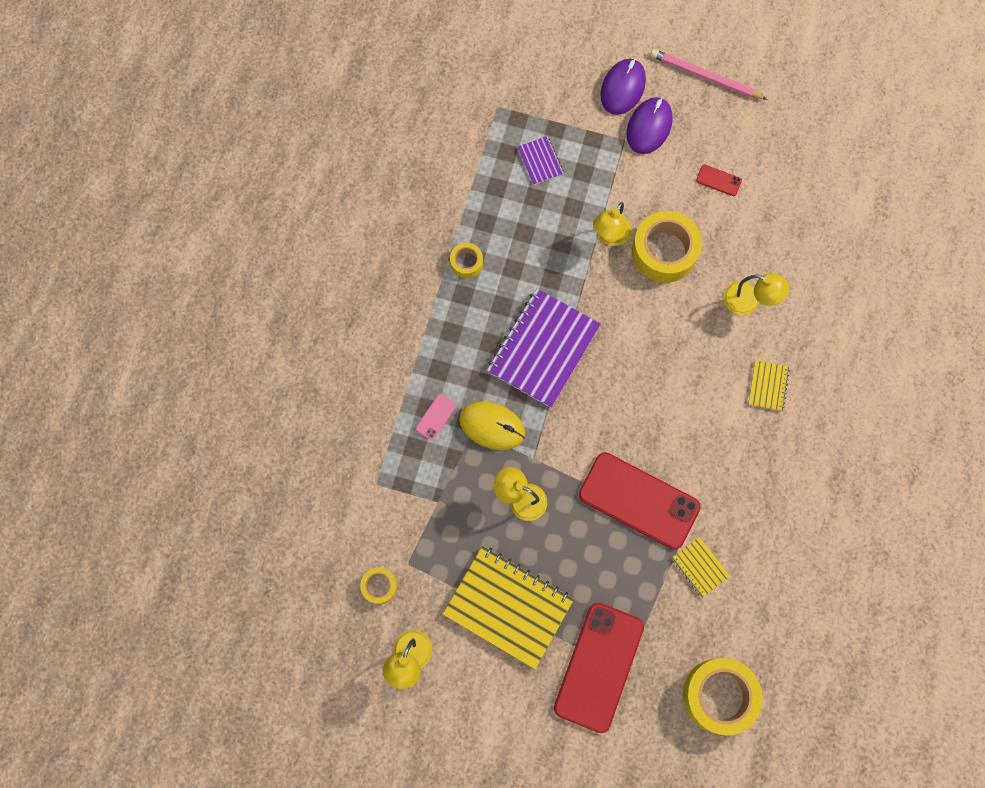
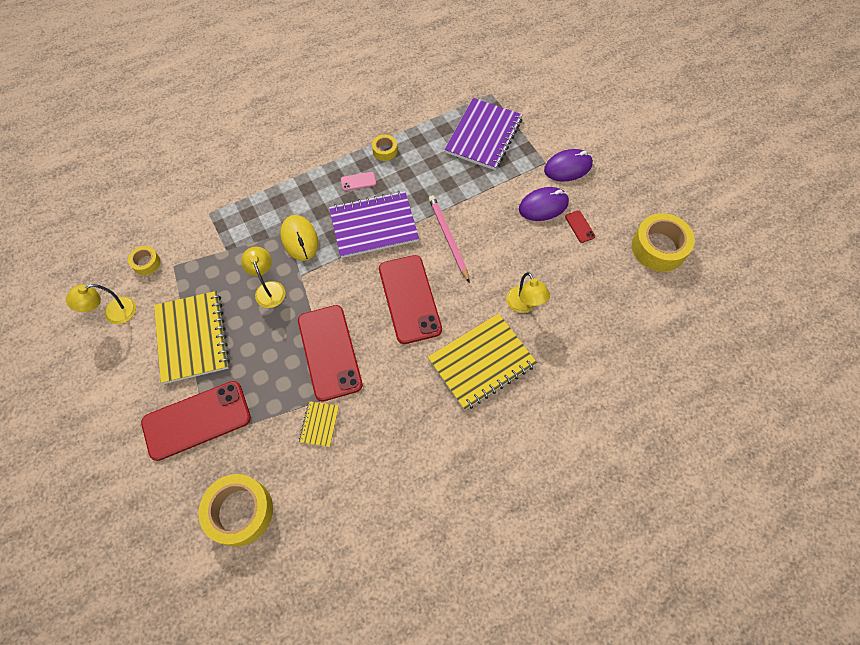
camera: 45 degrees right, 10 degrees down
pink phone [416,394,456,440] -> pink phone moved to [341,172,376,191]
purple notebook [518,136,564,185] -> purple notebook [445,98,523,170], size x2.16
yellow lamp [593,202,632,246] -> none
purple mouse [600,59,646,115] -> purple mouse moved to [519,187,569,221]
yellow tape [632,211,702,283] -> yellow tape moved to [632,213,695,272]
pink pencil [651,49,767,100] -> pink pencil moved to [429,195,470,283]
yellow notebook [748,360,790,411] -> yellow notebook [428,313,537,411], size x2.16
none -> red phone [379,255,442,344]

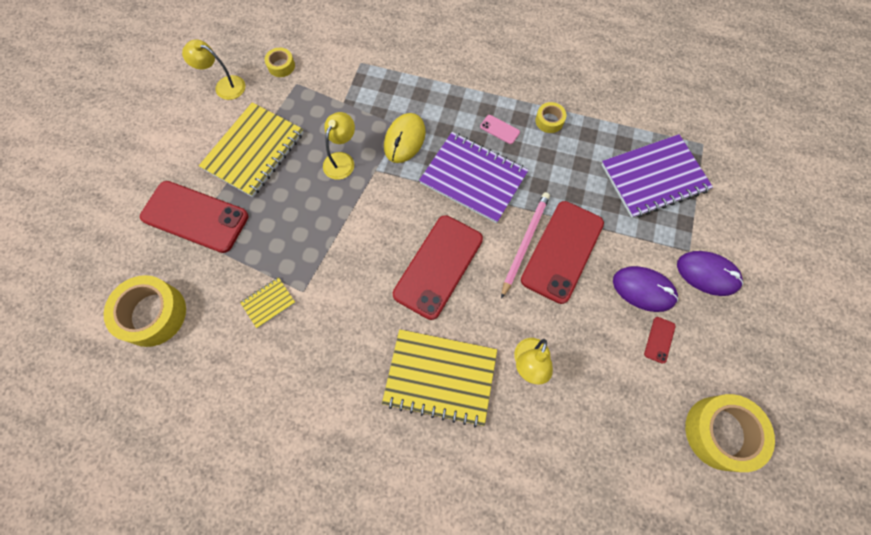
camera: 45 degrees right, 5 degrees up
red phone [298,305,363,402] -> red phone moved to [521,201,604,304]

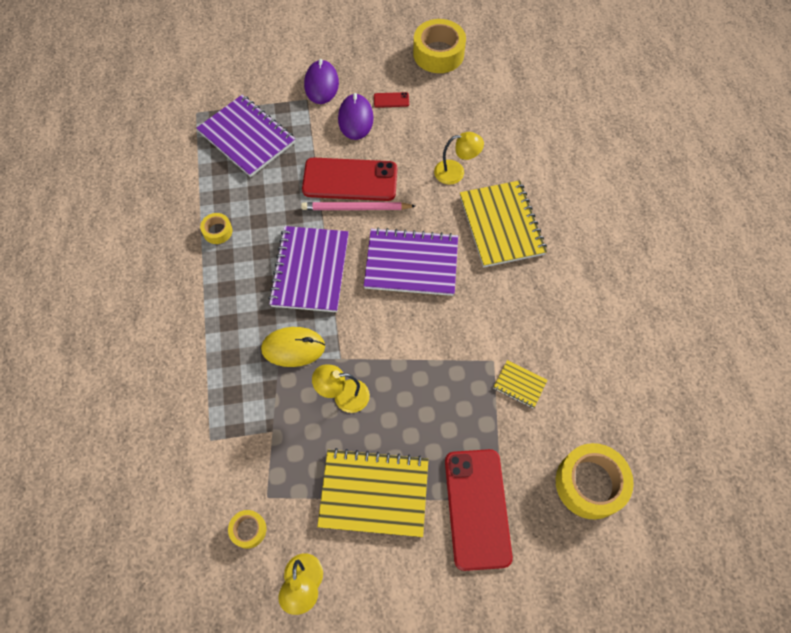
camera: 115 degrees left, 5 degrees down
red phone [393,215,483,320] -> purple notebook [364,227,458,296]
pink phone [480,115,520,144] -> none

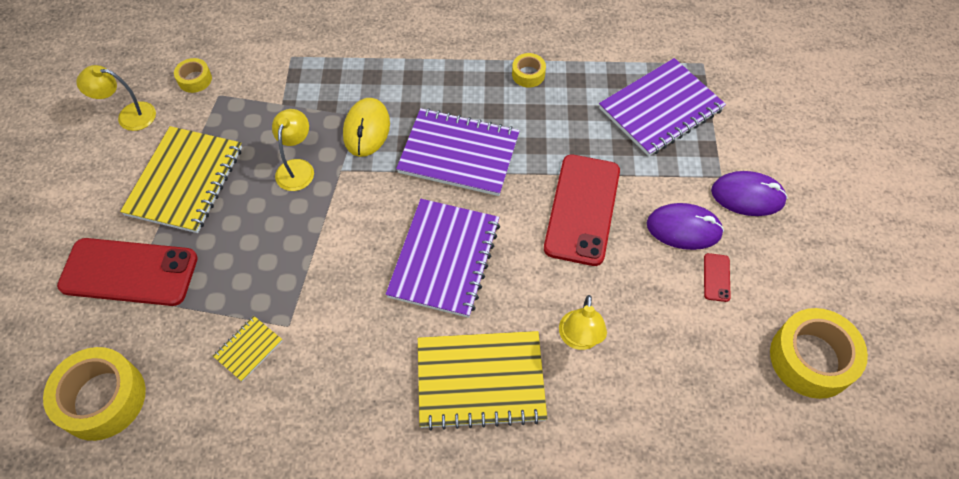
camera: 100 degrees right, 5 degrees down
pink pencil [301,202,415,210] -> none

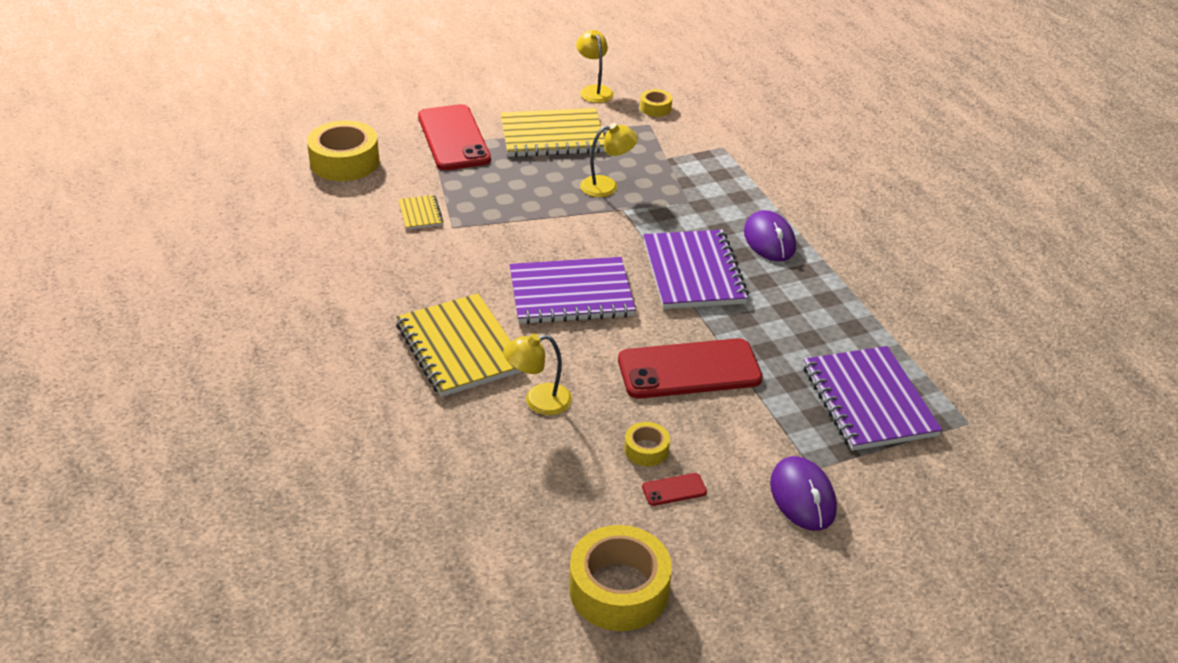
camera: 65 degrees right, 20 degrees down
yellow notebook [213,316,283,382] -> yellow notebook turned 60 degrees clockwise [398,195,443,230]
yellow mouse [343,98,390,157] -> none
yellow tape [512,53,546,87] -> yellow tape moved to [624,422,670,466]
purple notebook [599,58,726,156] -> purple notebook turned 45 degrees clockwise [804,346,942,451]
purple mouse [647,203,724,250] -> purple mouse moved to [744,210,796,261]

